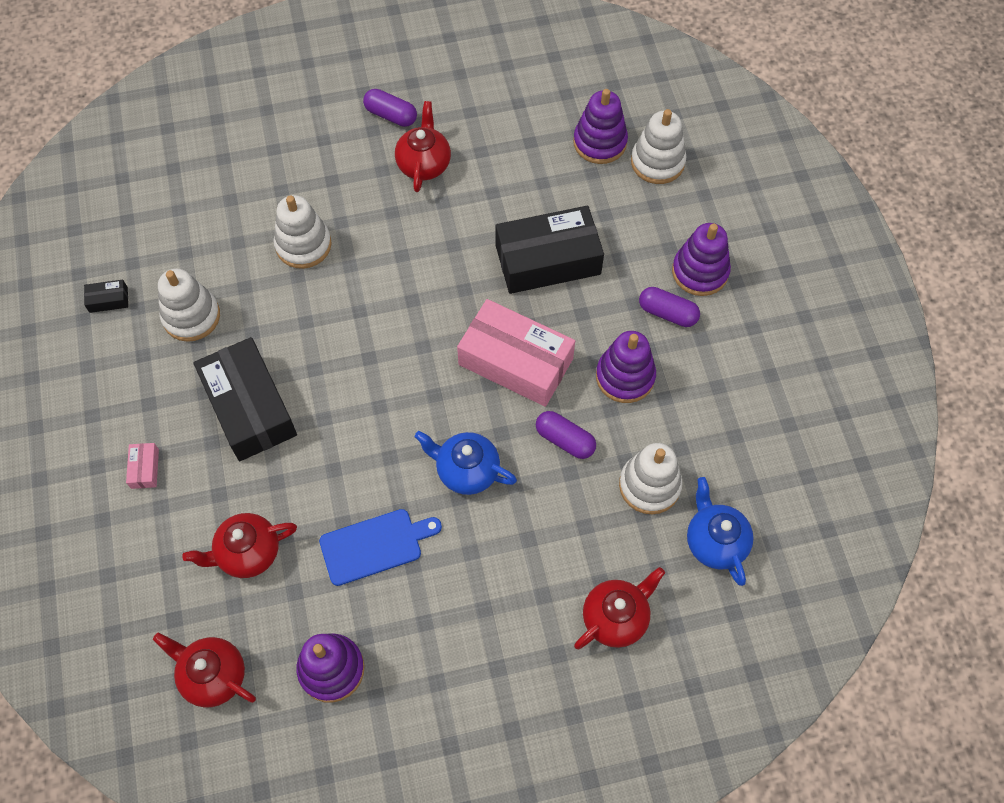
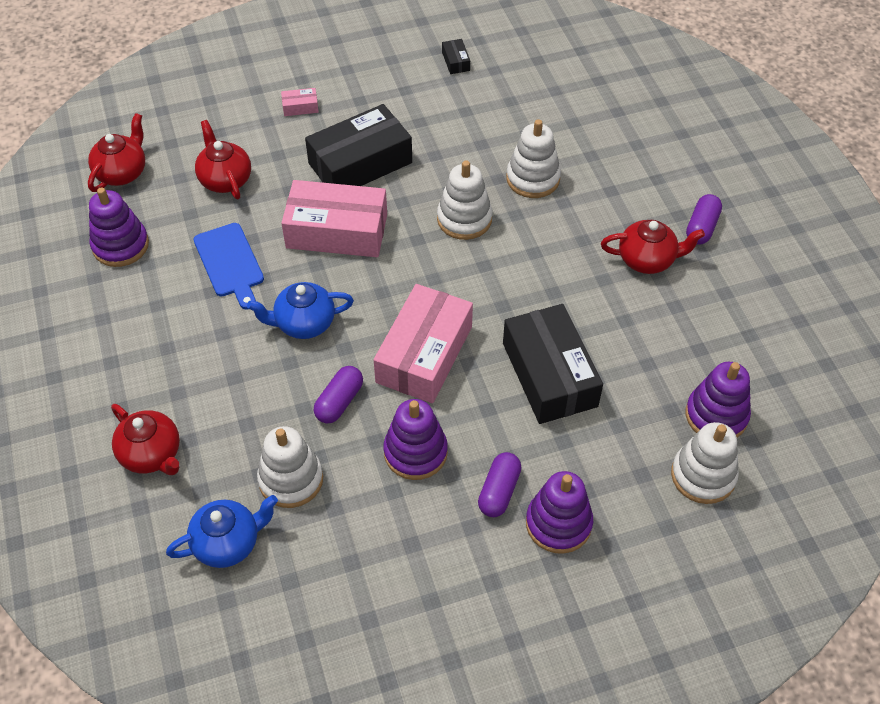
camera: 85 degrees right, 10 degrees down
white stacking toy [158,269,220,342] -> white stacking toy moved to [437,160,493,240]
blue teapot [415,431,517,495] -> blue teapot turned 120 degrees counterclockwise [247,282,354,339]
none -> pink box [281,180,387,257]

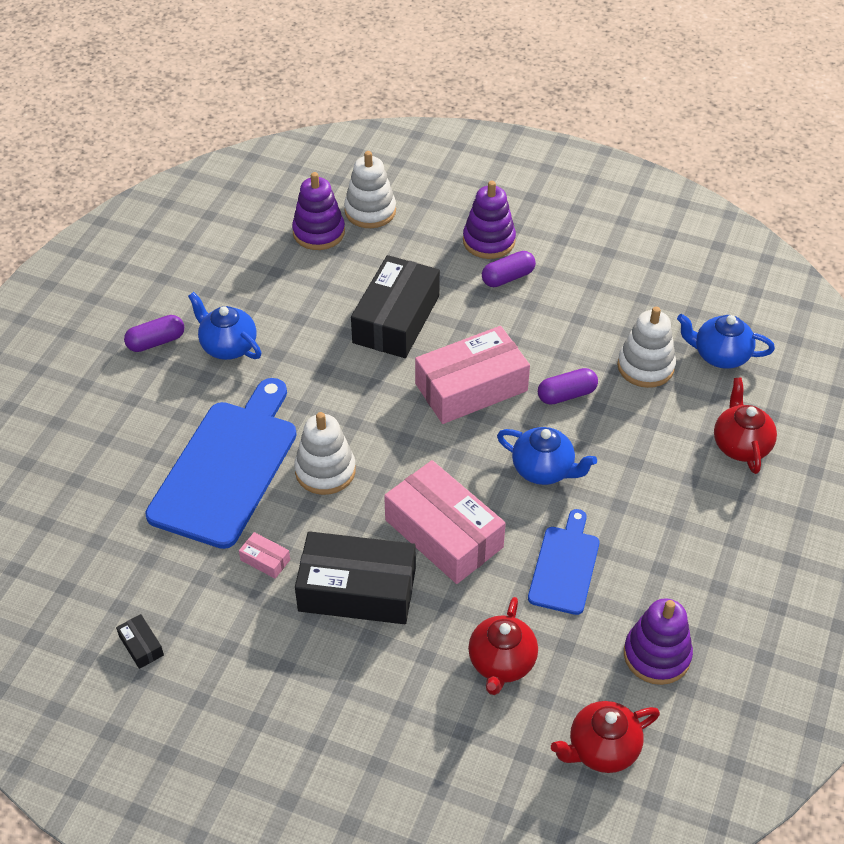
camera: 140 degrees left, 5 degrees down
pink box [281,88,319,116] -> pink box moved to [239,532,290,579]
purple stacking toy [384,399,448,480] -> none
black box [442,39,470,74] -> black box turned 60 degrees counterclockwise [116,614,164,669]
white stacking toy [506,119,561,198] -> blue cutting board [145,378,297,549]
red teapot [601,220,705,274] -> blue teapot [188,292,262,360]

